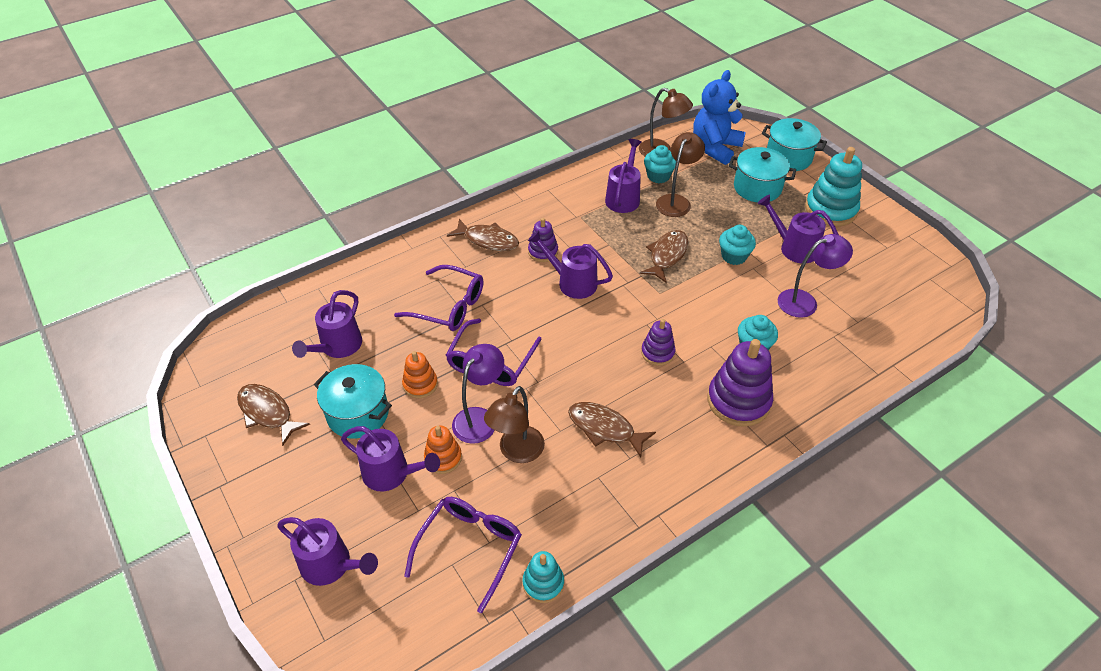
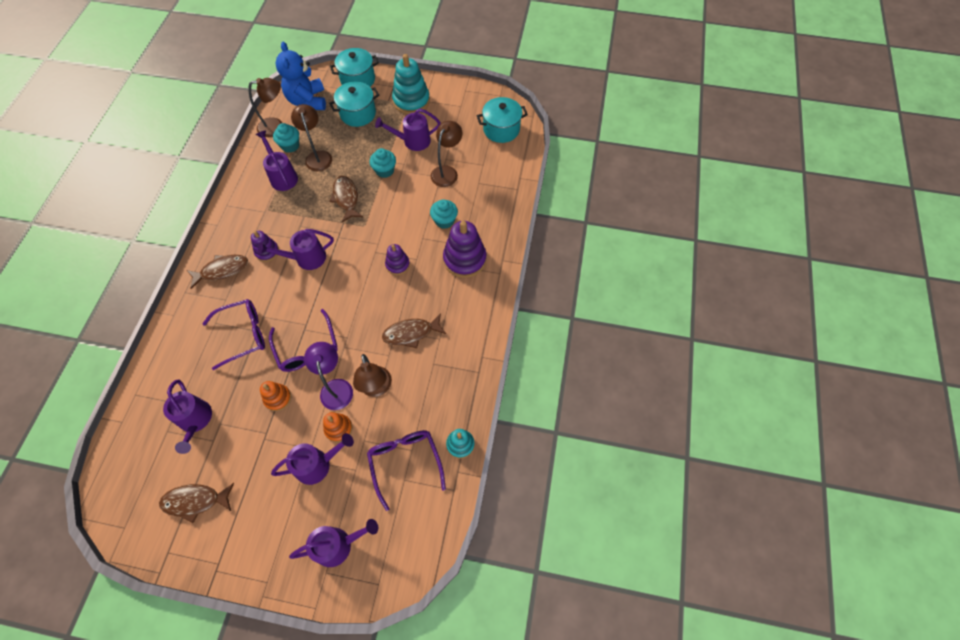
camera: 45 degrees left, 15 degrees up
turquoise pot [314,364,392,439] -> turquoise pot moved to [477,97,528,143]
purple lamp [778,234,853,318] -> brown lamp [431,121,462,187]

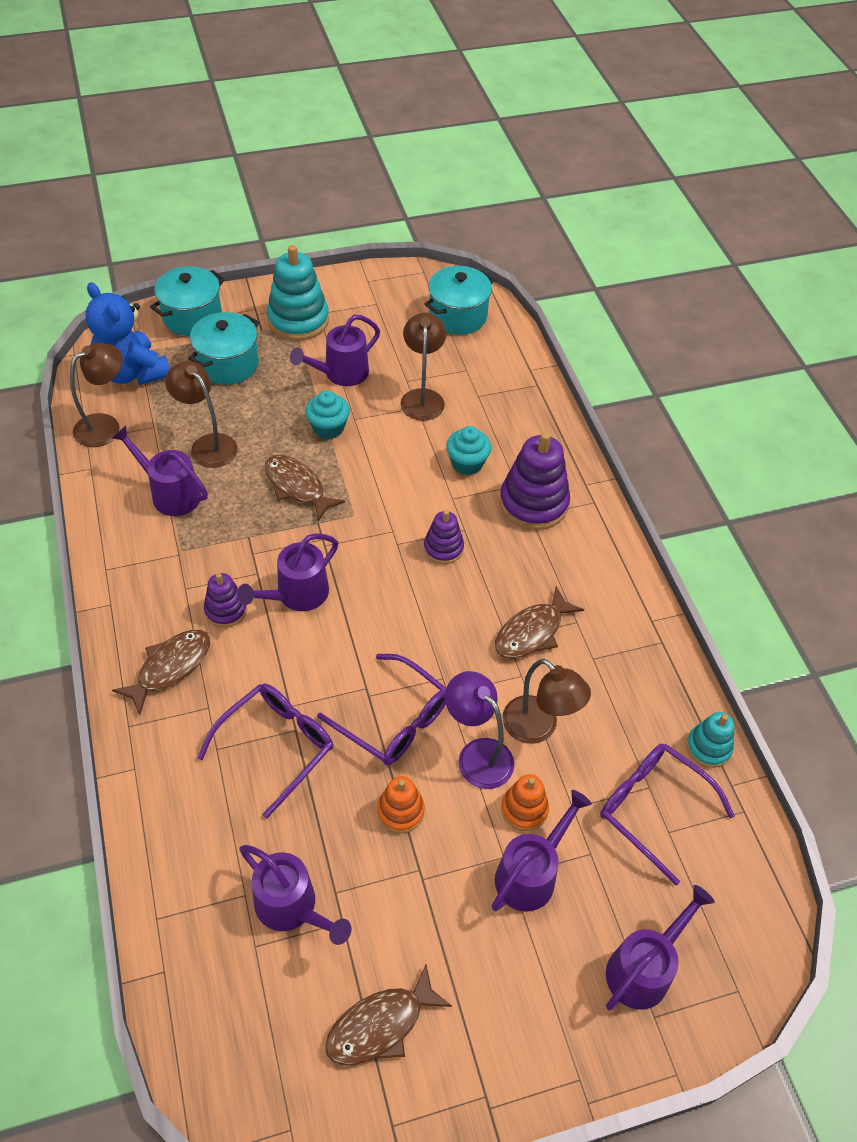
camera: 30 degrees left, 10 degrees down
turquoise cupcake [273,123,299,153] -> none

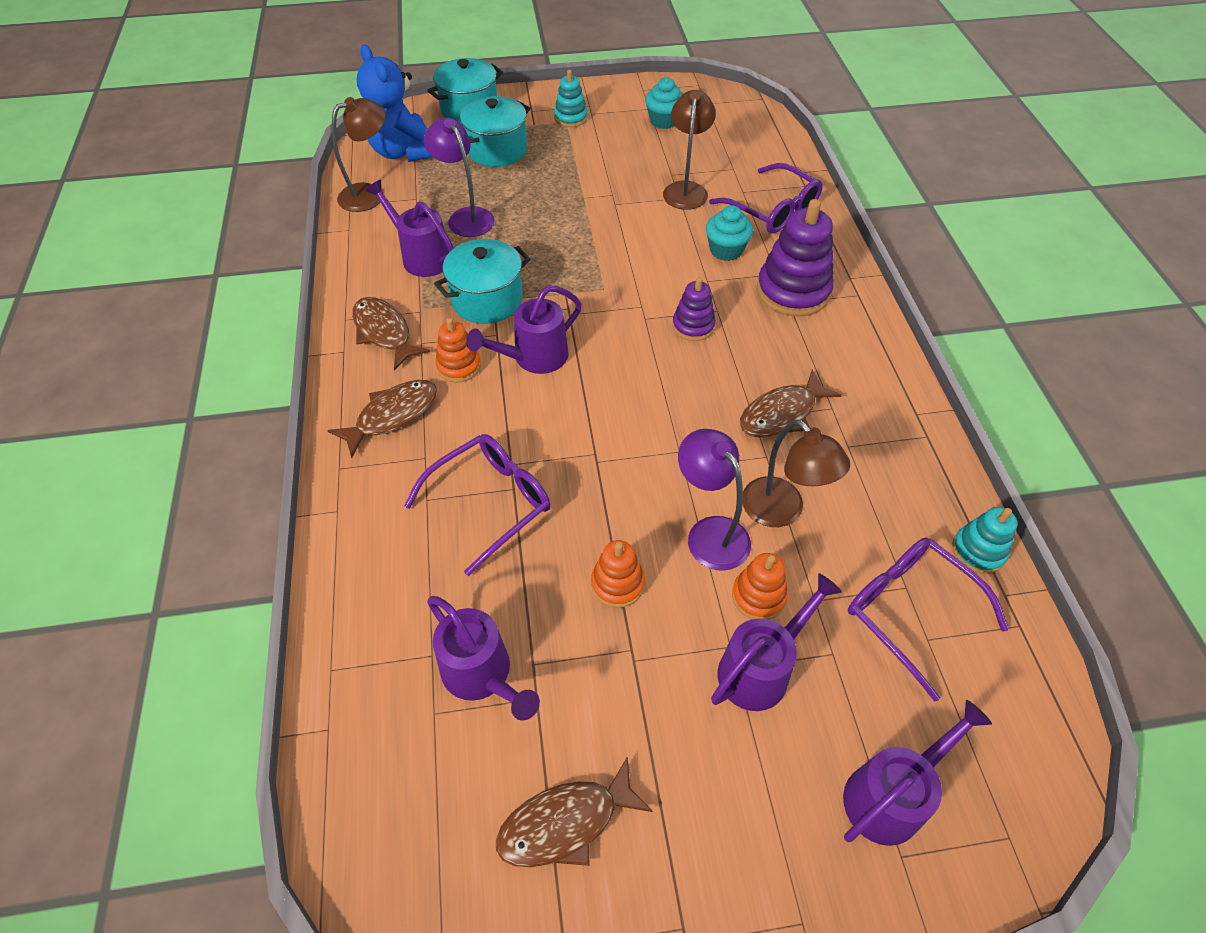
camera: 10 degrees right, 0 degrees up
brown lamp [165,361,238,468] -> purple lamp [424,118,495,237]
purple stacking toy [204,573,247,628] -> orange stacking toy [435,318,481,382]
brown fish [265,455,345,522] -> brown fish moved to [352,297,430,370]
turquoise stacking toy [267,245,329,341] -> turquoise stacking toy [554,70,588,127], size x0.56
purple watering can [290,315,380,386] -> none
turquoise cupcake [305,390,350,439] -> turquoise cupcake moved to [645,78,683,129]
purple glasses [317,654,446,765] -> purple glasses moved to [709,163,823,234]
turquoise pot [425,266,494,335] -> turquoise pot moved to [434,239,531,324]

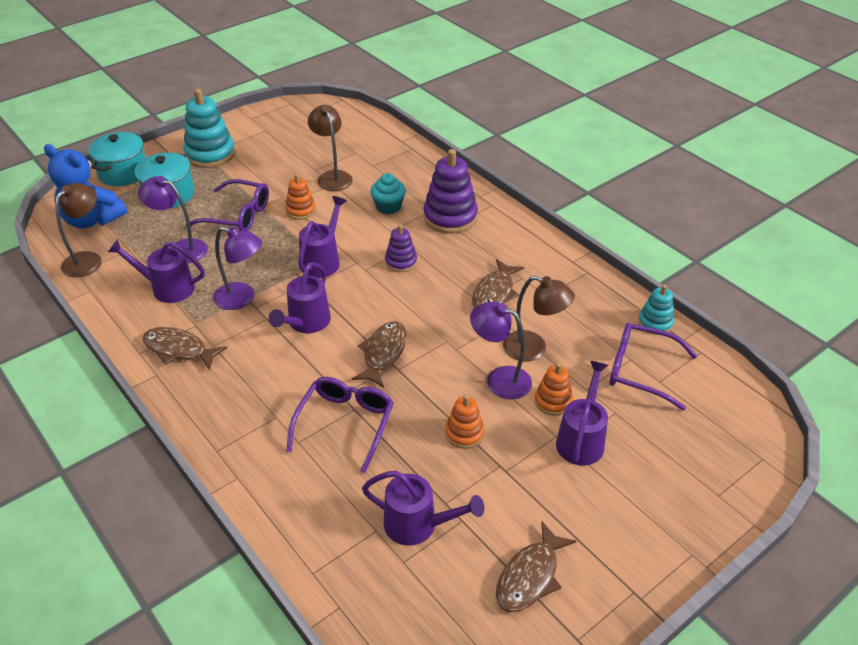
camera: 30 degrees left, 10 degrees down
brown fish [327,380,437,458] -> brown fish moved to [352,321,407,388]
turquoise pot [434,239,531,324] -> purple lamp [213,226,262,310]
orange stacking toy [435,318,481,382] -> orange stacking toy moved to [285,174,316,220]
turquoise stacking toy [554,70,588,127] -> turquoise stacking toy [183,89,235,168], size x1.79
turquoise cupcake [645,78,683,129] -> none
purple glasses [709,163,823,234] -> purple glasses moved to [186,179,269,231]
purple watering can [843,700,992,846] -> purple watering can moved to [298,196,347,278]

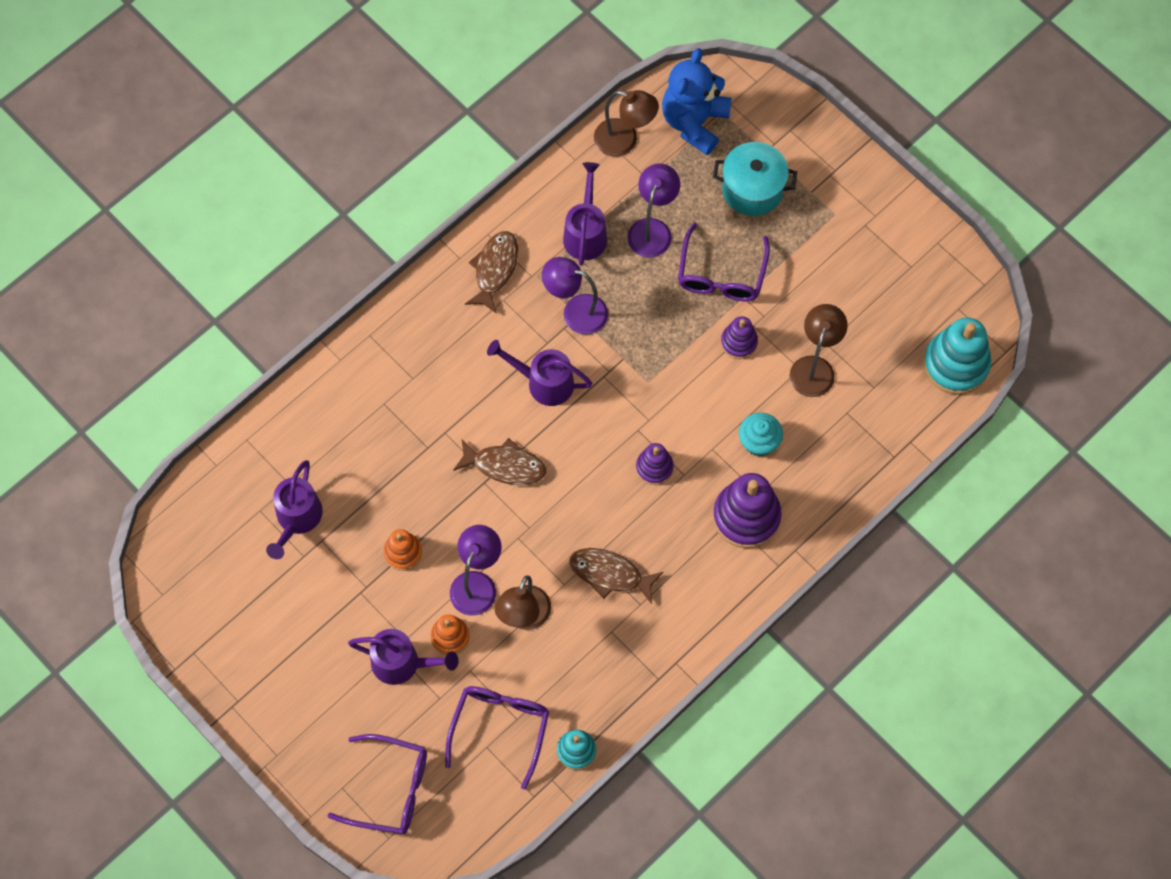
camera: 85 degrees right, 25 degrees up
turquoise pot [89,132,146,186] -> none
turquoise stacking toy [183,89,235,168] -> turquoise stacking toy moved to [923,317,991,395]
purple lamp [213,226,262,310] -> purple lamp turned 90 degrees clockwise [542,257,608,335]
orange stacking toy [285,174,316,220] -> purple stacking toy [721,316,758,359]
purple glasses [286,377,394,473] -> purple glasses moved to [328,734,427,834]
purple watering can [298,196,347,278] -> none
brown lamp [308,105,353,191] -> brown lamp turned 45 degrees counterclockwise [789,304,848,397]
brown fish [496,522,577,612] -> none

